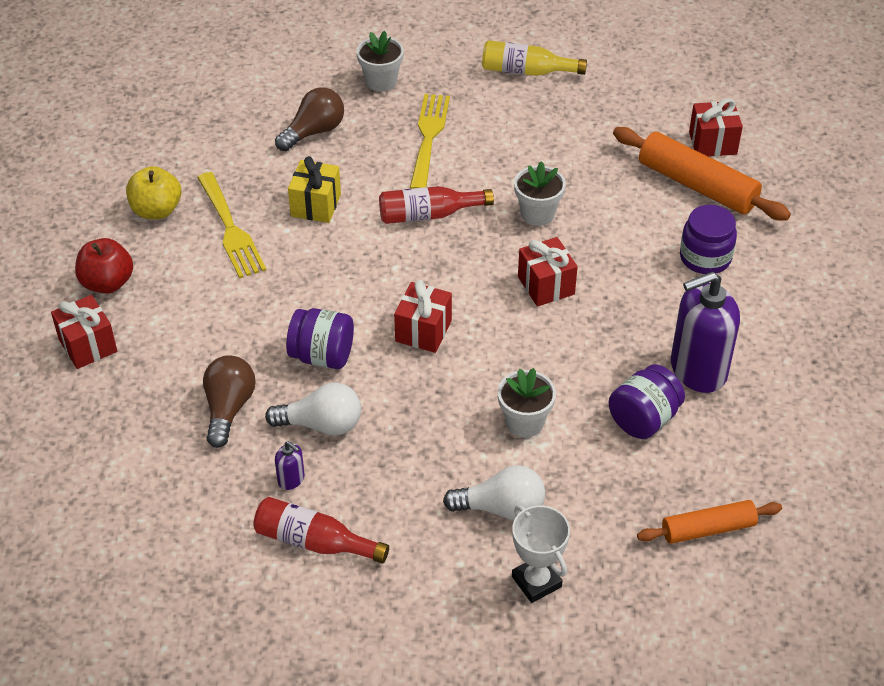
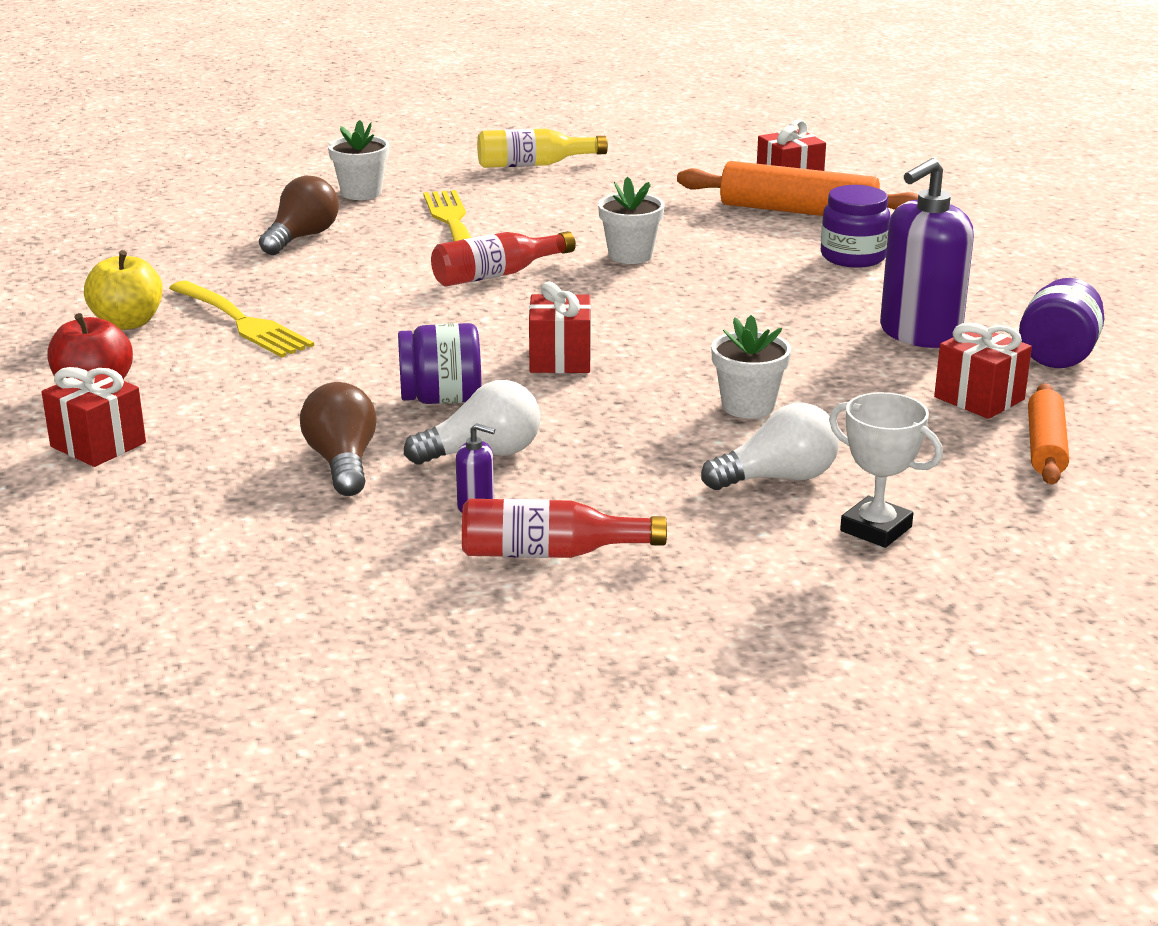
camera: 20 degrees left, 20 degrees down
yellow gift [288,156,341,223] -> none
red gift [518,237,578,307] -> red gift moved to [934,323,1032,419]
purple jar [609,364,685,439] -> purple jar moved to [1019,278,1104,368]
orange rolling pin [637,500,782,544] -> orange rolling pin turned 45 degrees counterclockwise [1028,383,1069,485]

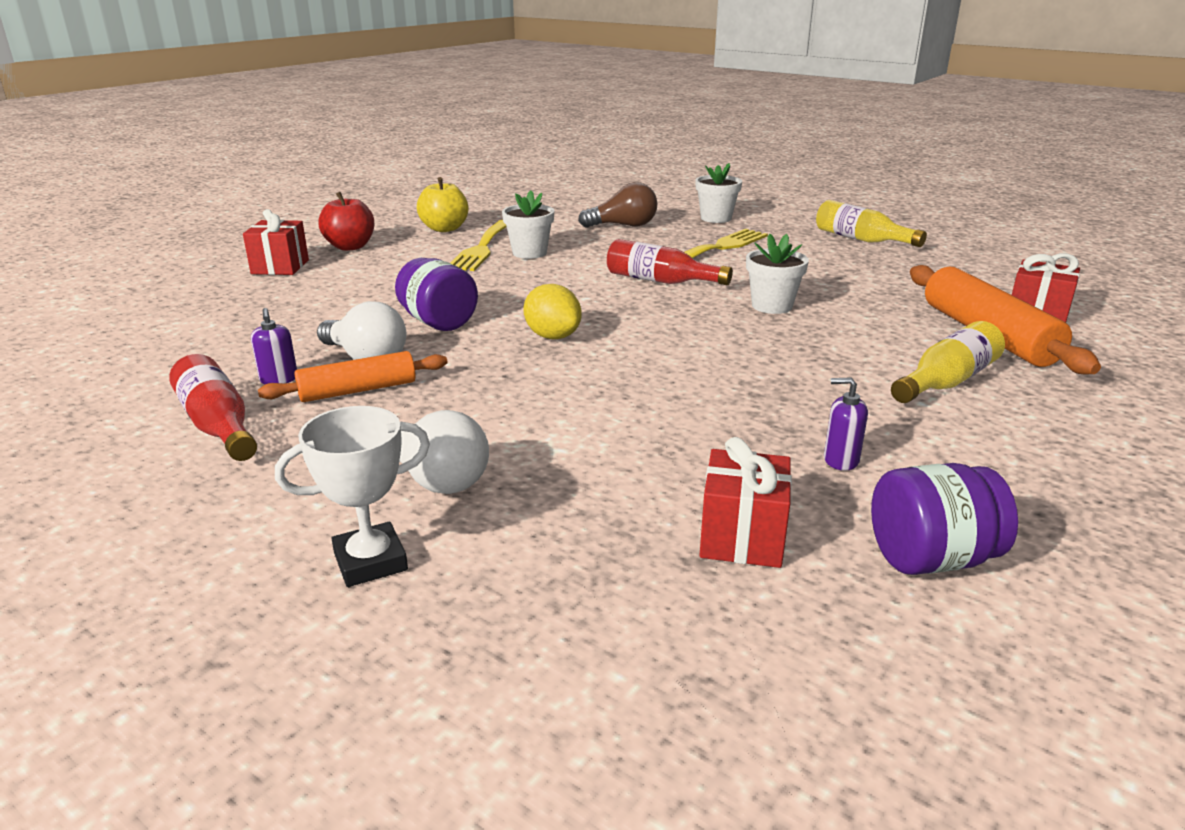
camera: 55 degrees right, 0 degrees up
brown light bulb [300,382,377,496] -> none
red gift [529,282,591,373] -> yellow lemon [523,284,582,339]
white flower pot [711,315,791,419] -> white flower pot moved to [502,190,555,259]
purple jar [821,185,891,268] -> yellow bottle [891,321,1005,403]
white trophy [829,392,943,548] -> white trophy turned 60 degrees clockwise [275,406,430,587]
purple soap dispenser [880,158,974,348] -> purple soap dispenser [824,377,868,471], size x0.42
orange rolling pin [1028,383,1069,485] -> orange rolling pin moved to [258,351,447,402]

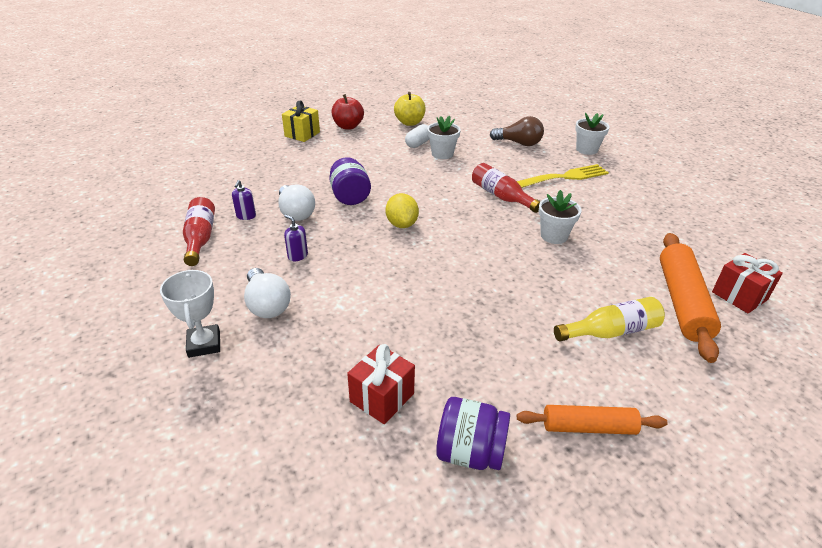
camera: 25 degrees right, 10 degrees up
red gift [243,209,309,275] -> yellow gift [282,100,320,142]
orange rolling pin [258,351,447,402] -> orange rolling pin moved to [517,405,668,435]
white trophy [275,406,430,587] -> white trophy turned 75 degrees clockwise [160,270,220,358]
yellow fork [450,220,506,271] -> white capsule [405,124,429,148]
yellow bottle [816,200,927,247] -> none
purple soap dispenser [824,377,868,471] -> purple soap dispenser moved to [284,215,308,261]

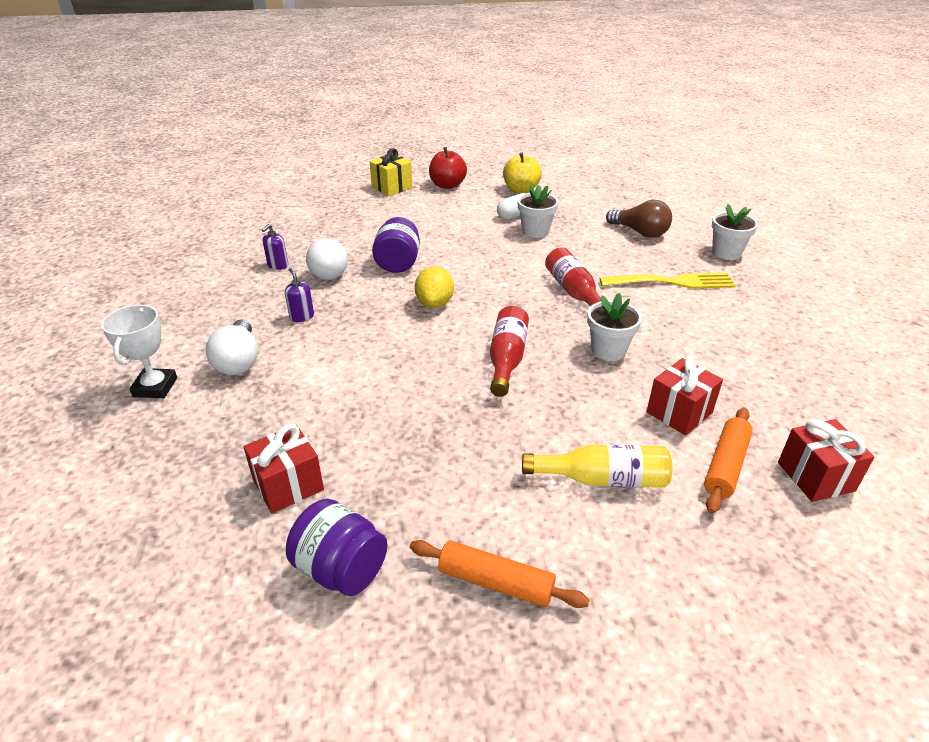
camera: 20 degrees right, 0 degrees up
red bottle [183,197,215,266] -> red bottle moved to [490,306,529,397]
orange rolling pin [660,233,721,363] -> orange rolling pin [704,407,753,514], size x0.61
none -> red gift [647,355,723,435]

